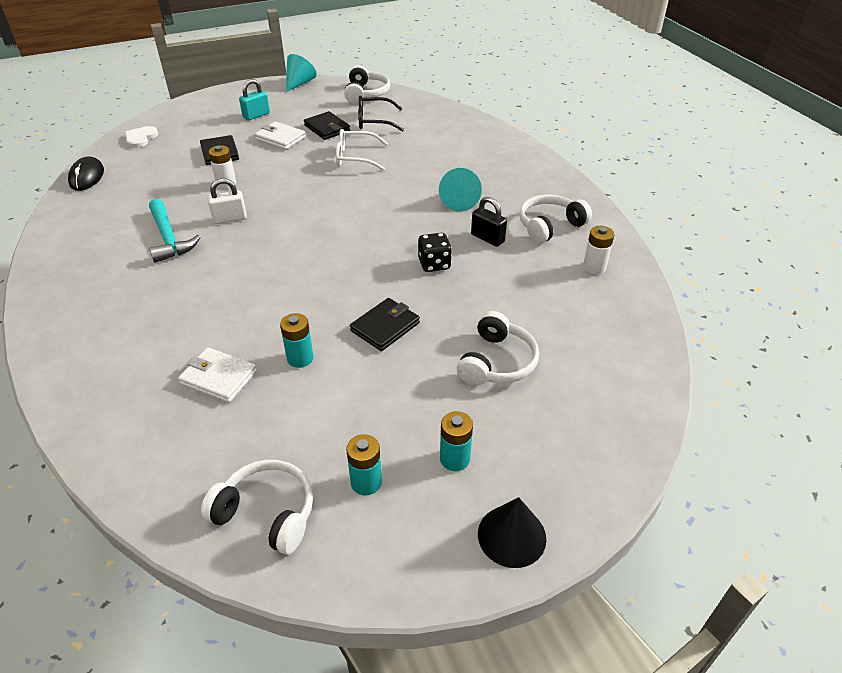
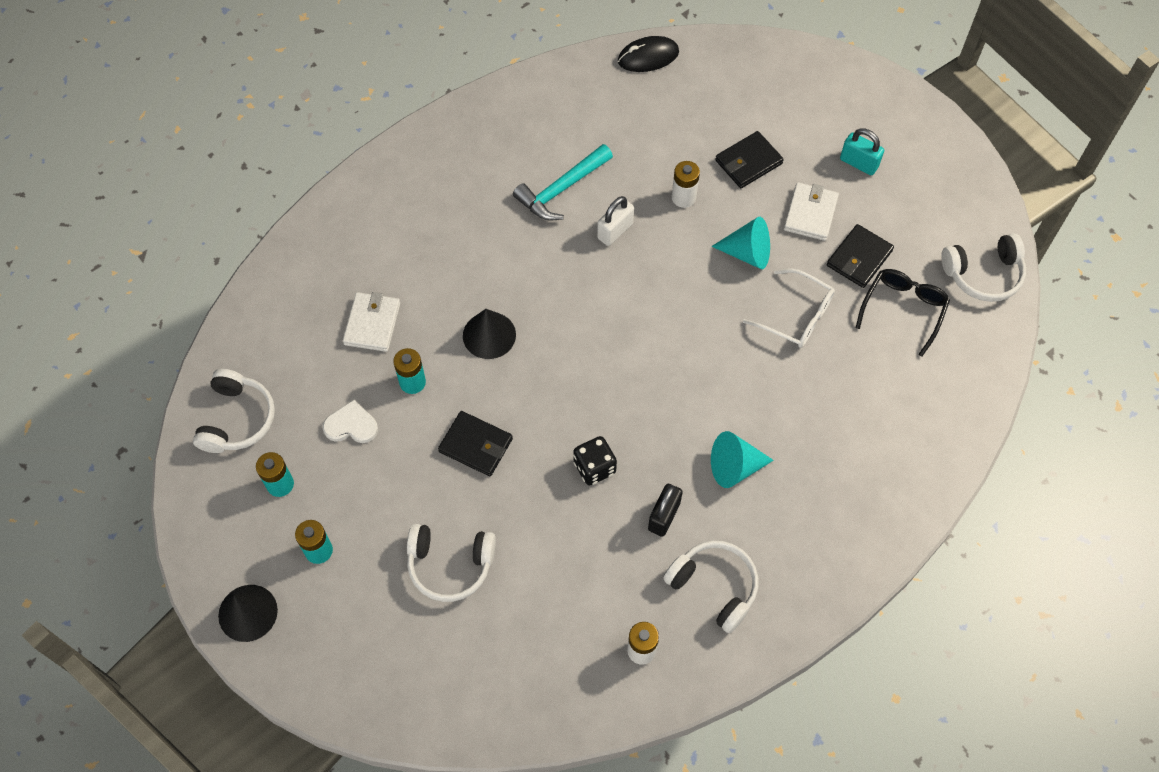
camera: 75 degrees right, 20 degrees up
white heart [125,126,158,148] -> white heart moved to [323,400,378,443]
white padlock [208,178,247,224] -> white padlock turned 75 degrees clockwise [597,196,634,246]
turquoise cone [286,54,317,92] -> turquoise cone moved to [712,217,770,269]
white glasses [336,129,388,171] -> white glasses turned 135 degrees clockwise [743,269,835,348]
black glasses [358,96,404,132] -> black glasses turned 45 degrees clockwise [856,269,950,356]
none -> black cone [463,309,516,359]

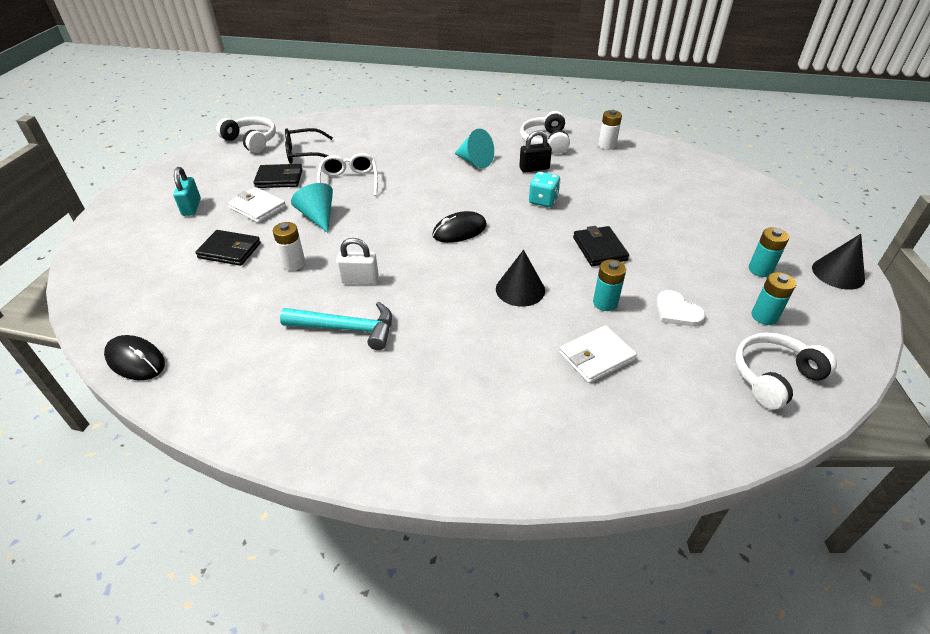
camera: 130 degrees left, 20 degrees down
white headphones [407,524,496,602] -> none
black dice [573,436,617,486] -> turquoise dice [529,172,561,207]
white wallet [784,183,839,241] -> white wallet turned 60 degrees clockwise [228,187,286,223]
none -> black mouse [432,211,487,243]

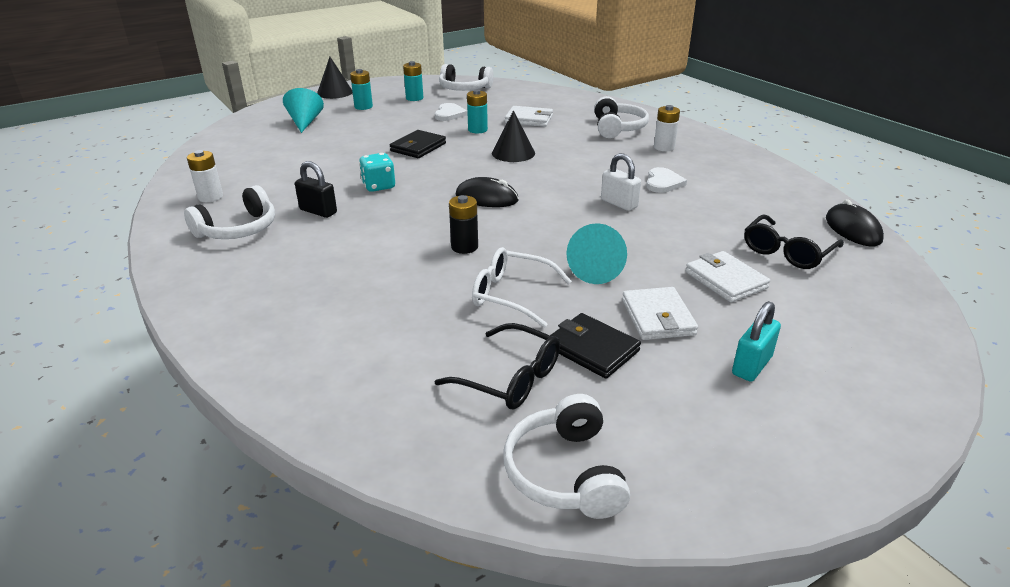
camera: 135 degrees left, 10 degrees down
black wallet [195,230,261,266] -> white wallet [686,251,770,303]
white battery [273,222,306,271] -> white battery moved to [654,105,680,151]
turquoise hammer [280,302,392,350] -> white heart [646,167,687,193]
white glasses [317,153,378,196] -> white glasses turned 75 degrees clockwise [472,247,572,328]
turquoise cone [454,129,494,168] -> turquoise cone moved to [283,88,324,133]
none -> black battery [449,195,478,254]
none -> white headphones [594,96,649,138]
none -> black glasses [744,214,844,269]

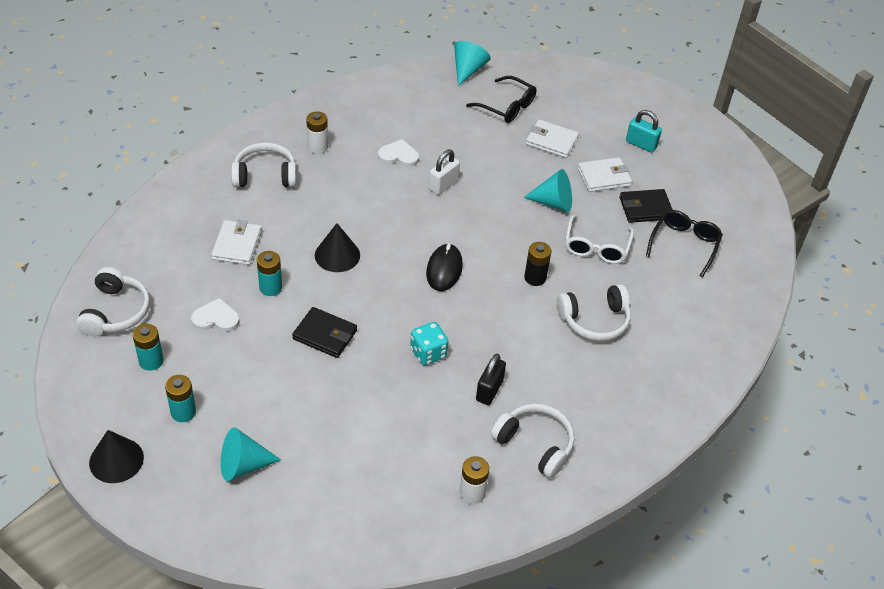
camera: 100 degrees left, 15 degrees up
white headphones [504,394,630,519] -> white headphones moved to [557,284,631,341]
black wallet [550,313,641,379] -> black wallet turned 45 degrees clockwise [620,189,673,223]
white wallet [686,251,770,303] -> white wallet turned 60 degrees clockwise [526,120,579,158]
black mouse [826,199,884,246] -> turquoise cone [454,41,491,86]

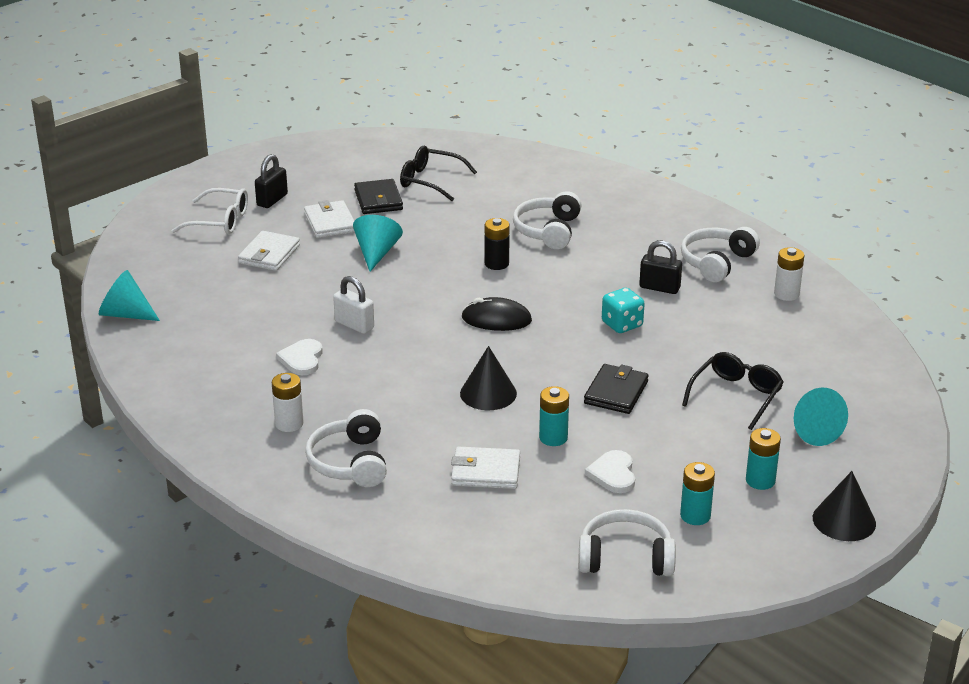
camera: 90 degrees left, 15 degrees down
black glasses [466,76,537,123] -> black glasses moved to [682,352,784,430]
white headphones [557,284,631,341] -> white headphones turned 150 degrees counterclockwise [513,191,582,249]
white glasses [565,215,634,264] -> white glasses moved to [171,188,248,234]
turquoise padlock [626,110,662,153] -> black padlock [255,154,288,208]

